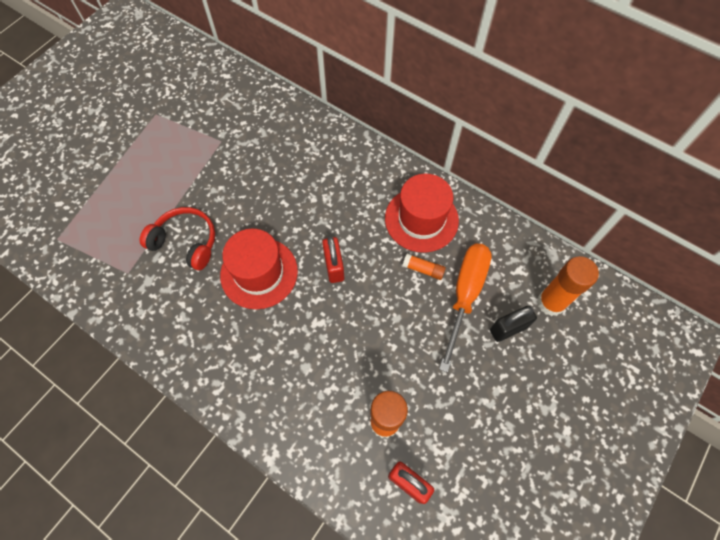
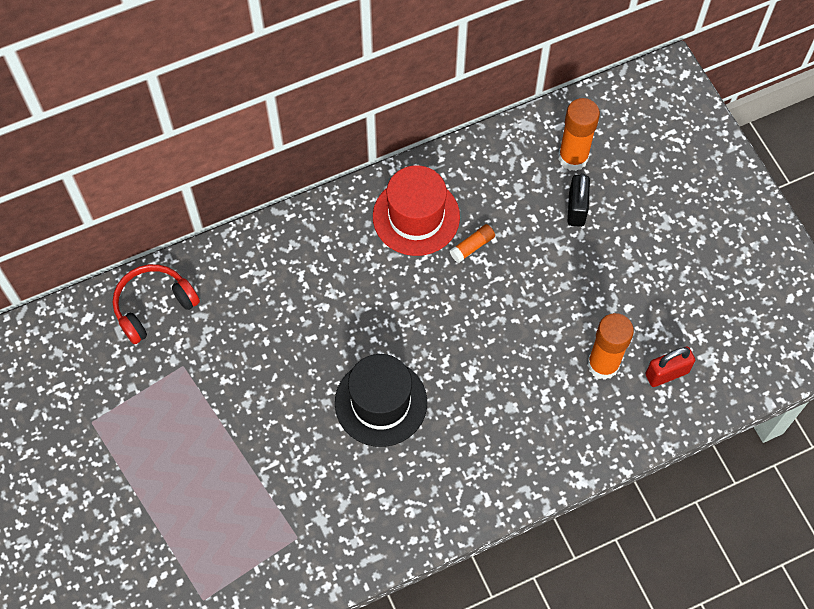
camera: 60 degrees left, 0 degrees up
red headphones [140,207,215,270] -> red headphones moved to [113,264,200,344]
red hat [220,229,298,309] -> black hat [335,354,427,447]
red padlock [322,237,344,283] -> none
orange screwdriver [439,244,492,372] -> none

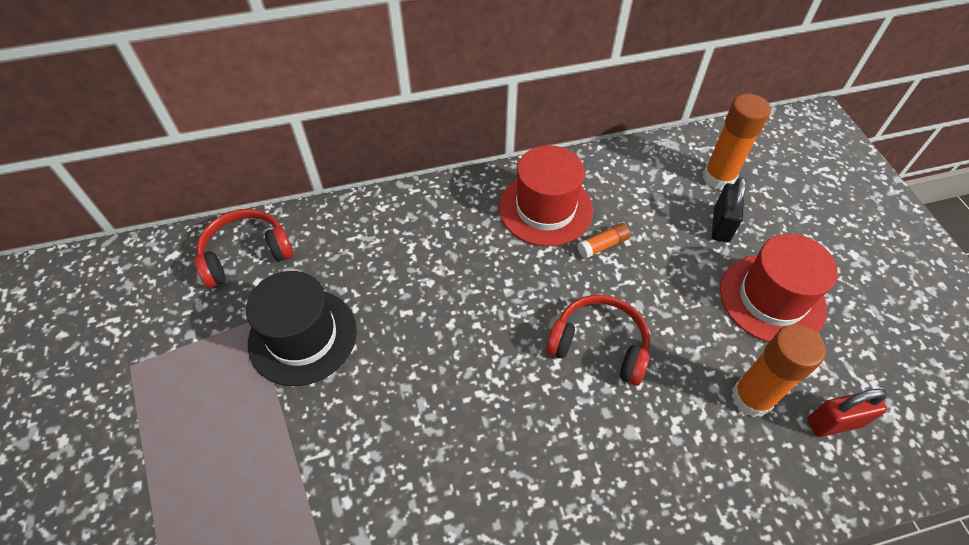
camera: 10 degrees right, 10 degrees down
black hat [335,354,427,447] -> black hat moved to [246,271,357,386]
none -> red headphones [546,295,650,385]
none -> red hat [720,234,838,342]

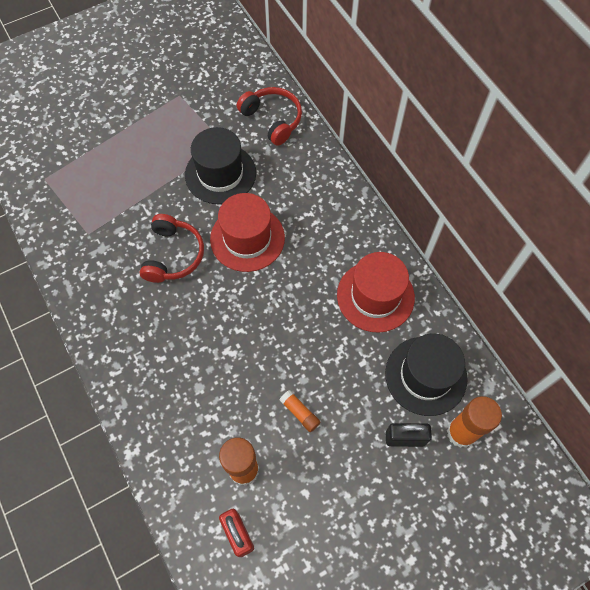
camera: 75 degrees right, 10 degrees up
red headphones [546,295,650,385] -> red headphones moved to [139,214,204,283]
orange glue stick [577,223,631,259] -> orange glue stick moved to [280,390,320,432]
red hat [720,234,838,342] -> red hat moved to [210,193,285,272]
none -> black hat [385,333,468,416]

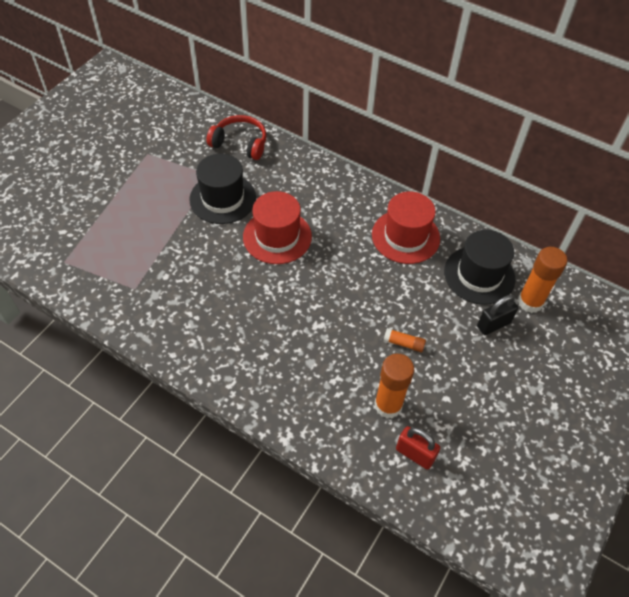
camera: 30 degrees left, 10 degrees down
red headphones [139,214,204,283] -> none

